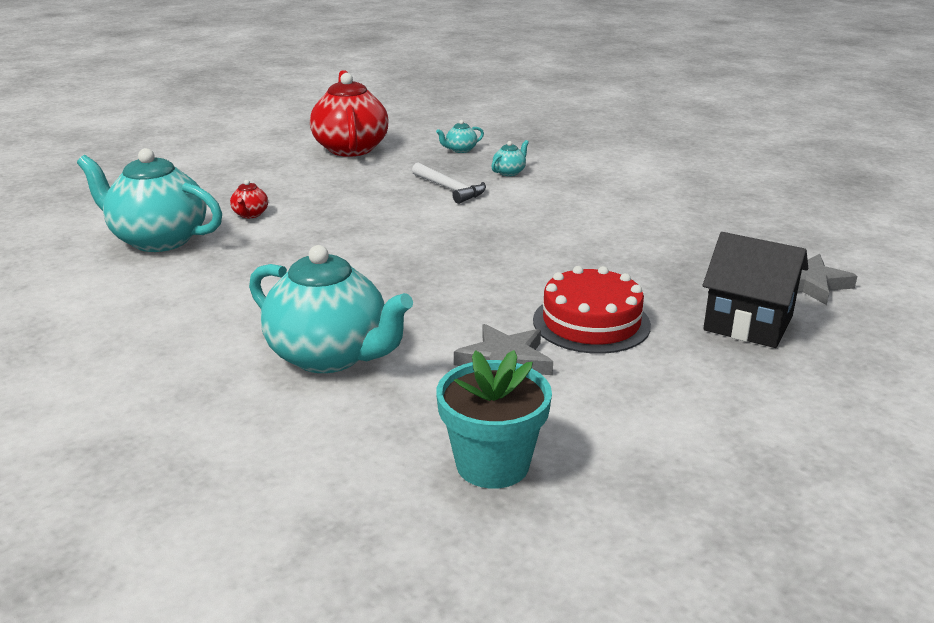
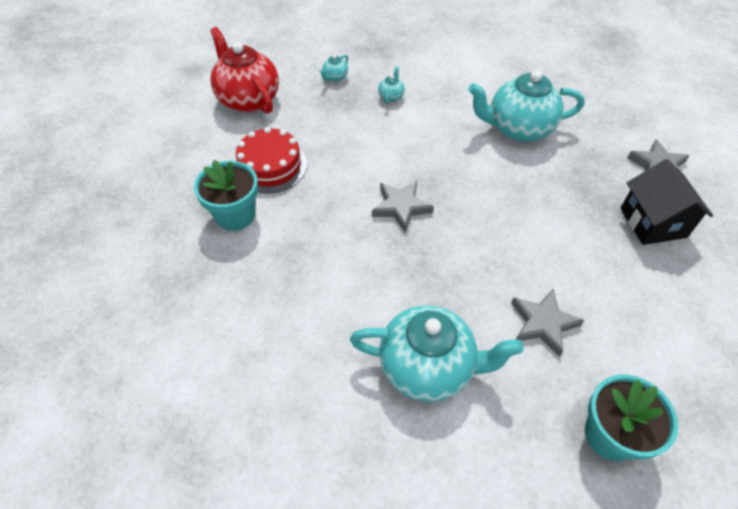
camera: 25 degrees left, 25 degrees up
turquoise teapot [77,148,222,252] -> turquoise teapot moved to [468,70,585,142]
red teapot [230,180,268,218] -> turquoise flower pot [194,160,258,231]
white hammer [412,162,486,204] -> none
red cake [533,266,651,354] -> red cake moved to [235,127,307,194]
black house [703,232,808,348] -> black house turned 75 degrees clockwise [621,159,713,245]
none -> grey star [372,181,434,232]

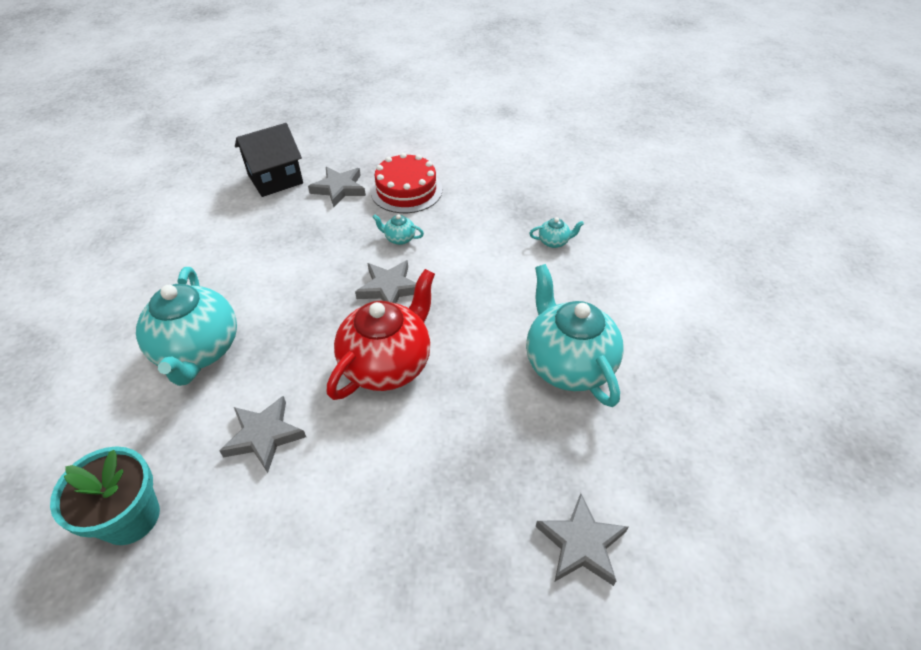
camera: 70 degrees right, 5 degrees down
turquoise flower pot [194,160,258,231] -> grey star [308,167,366,207]
red teapot [210,27,279,114] -> red teapot moved to [327,269,435,400]
turquoise teapot [319,55,348,81] -> turquoise teapot moved to [373,214,424,245]
black house [621,159,713,245] -> black house moved to [235,123,303,197]

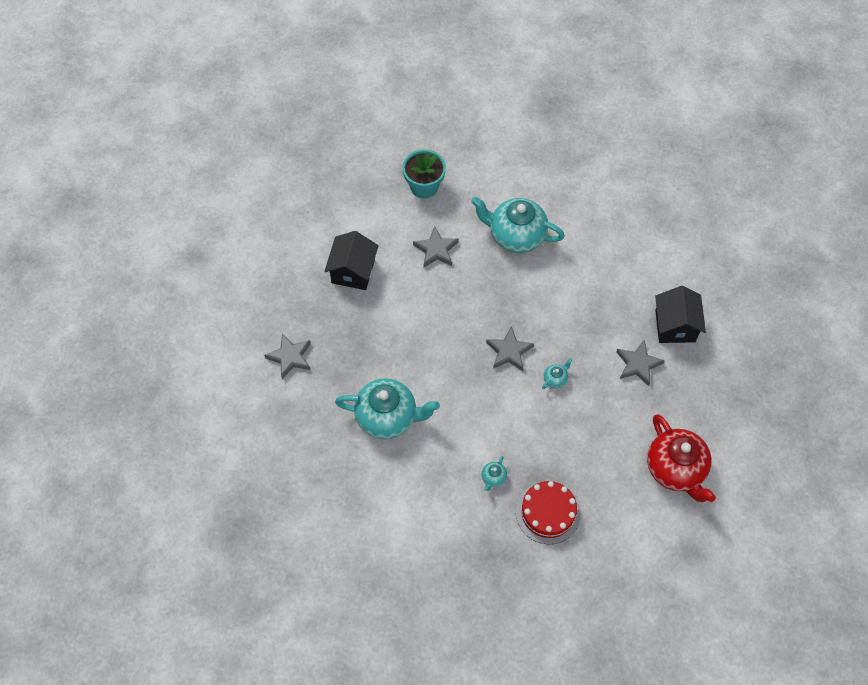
camera: 120 degrees right, 15 degrees up
red teapot [327,269,435,400] -> red teapot moved to [647,414,716,502]
red cake [371,153,442,213] -> red cake moved to [516,481,581,544]
none -> black house [325,231,378,290]

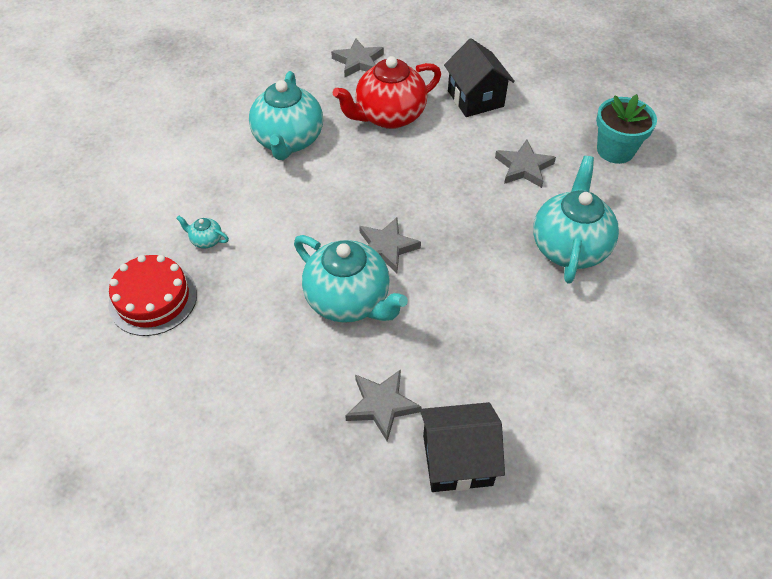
camera: 85 degrees right, 10 degrees down
black house [325,231,378,290] -> black house turned 60 degrees clockwise [444,38,515,117]
turquoise teapot [542,358,572,389] -> turquoise teapot [294,235,408,323], size x2.46
red teapot [647,414,716,502] -> red teapot moved to [333,56,441,129]

